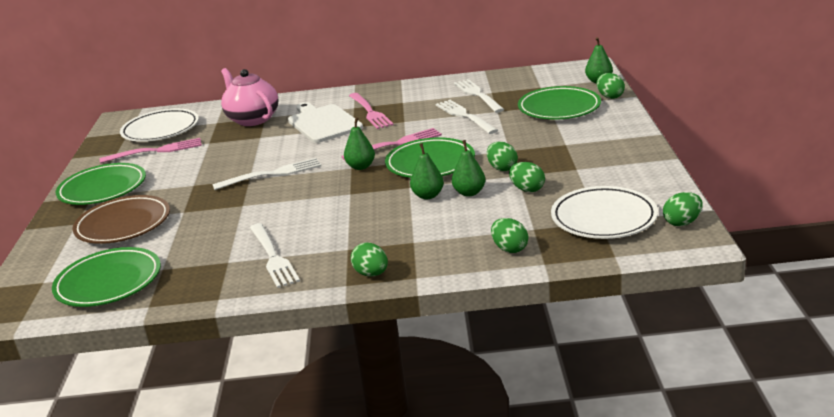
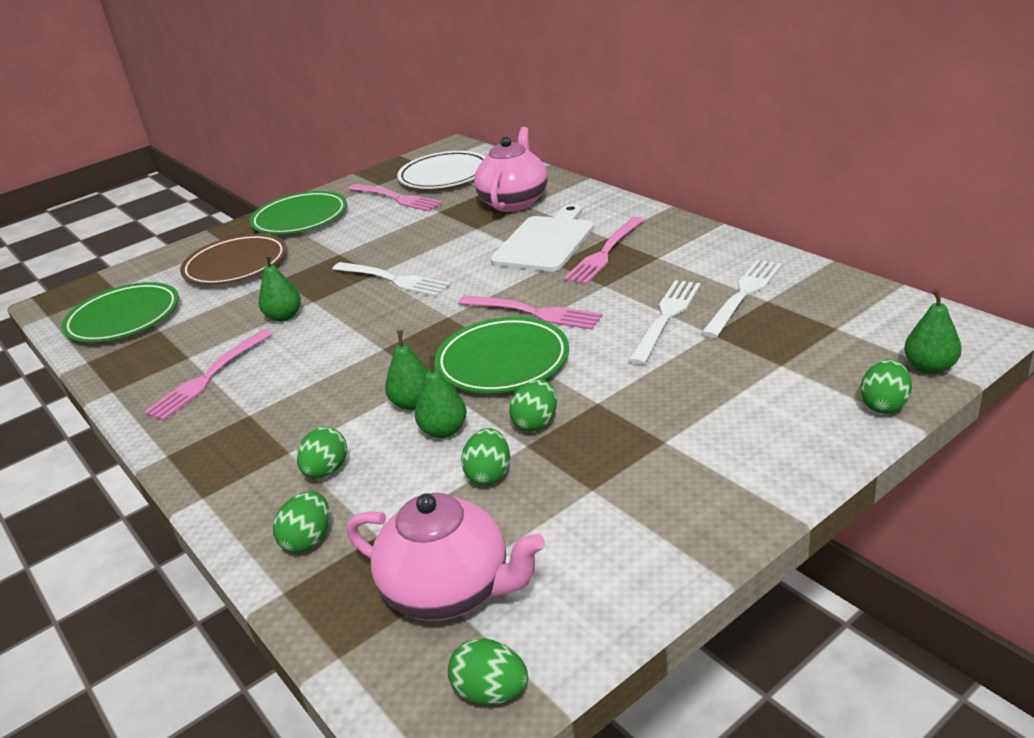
camera: 55 degrees right, 5 degrees up
white fork [250,223,300,288] -> pink fork [144,329,273,421]
green pear [344,117,375,170] -> green pear moved to [259,254,301,322]
green egg [351,243,388,276] -> green egg moved to [297,427,347,478]
green plate [518,86,601,119] -> none
white plate [551,186,658,239] -> pink teapot [347,493,545,621]

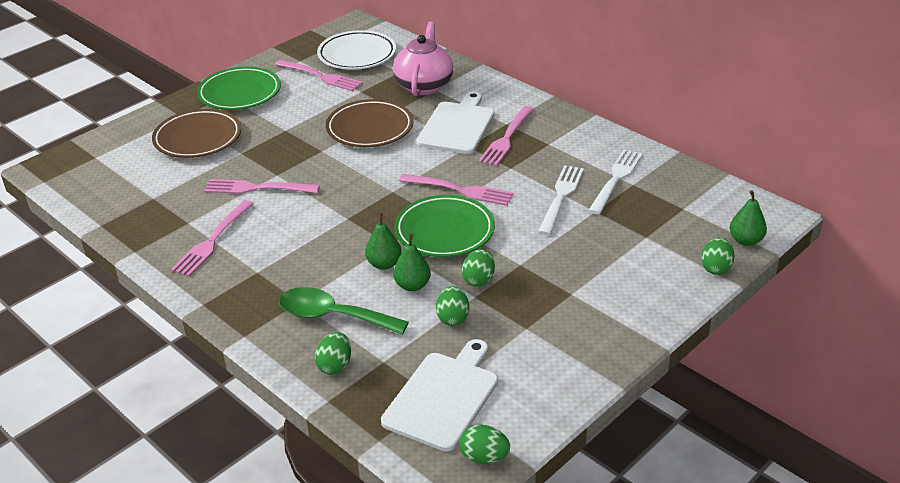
camera: 10 degrees left, 5 degrees up
green plate [61,282,179,342] -> none
green pear [259,254,301,322] -> pink fork [204,179,320,194]
green egg [297,427,347,478] -> green spoon [279,287,409,335]
white fork [332,262,451,297] -> none
pink teapot [347,493,545,621] -> white cutting board [381,339,498,452]
none -> brown plate [326,99,413,147]

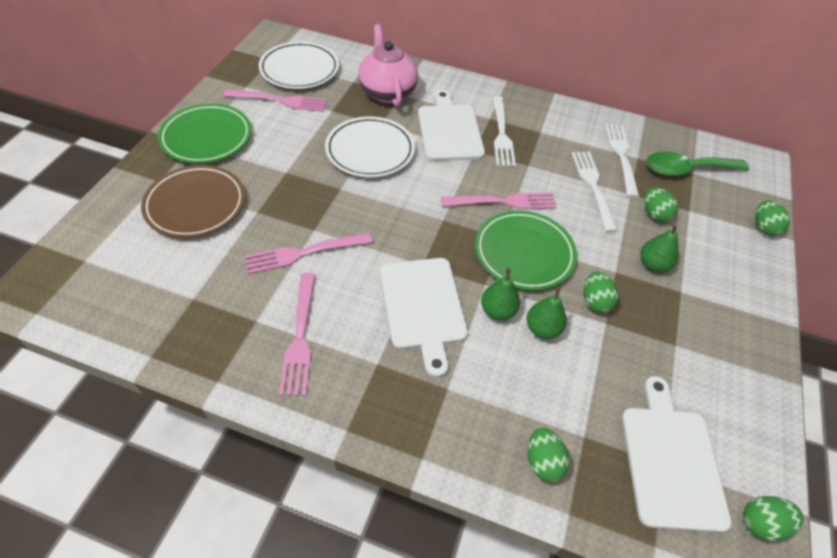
camera: 30 degrees left, 15 degrees up
green spoon [279,287,409,335] -> green spoon moved to [646,151,749,176]
brown plate [326,99,413,147] -> white plate [325,116,415,178]
green egg [436,286,469,326] -> green egg moved to [644,187,678,222]
pink fork [478,106,534,166] -> white fork [493,96,516,167]
green pear [730,190,767,246] -> green pear moved to [640,224,678,272]
none -> white cutting board [380,258,468,378]

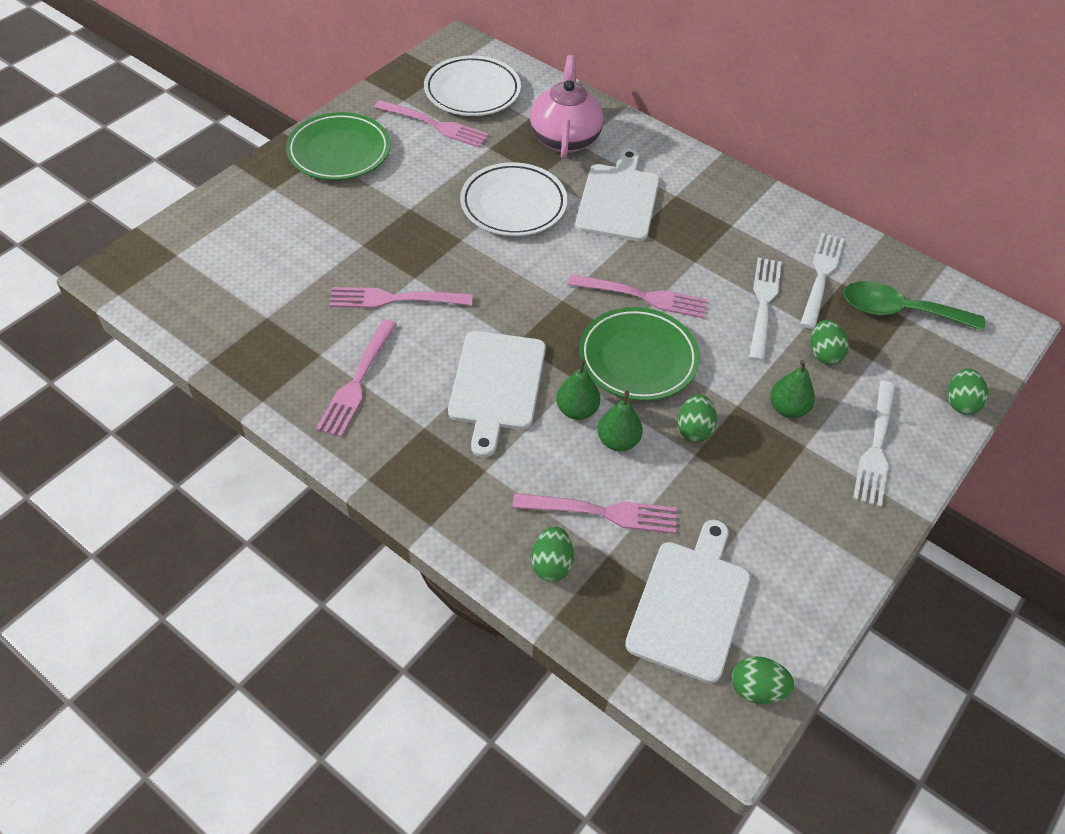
camera: 20 degrees right, 0 degrees up
brown plate [141,165,245,238] -> none
white fork [493,96,516,167] -> white fork moved to [853,381,896,507]
none -> pink fork [513,493,677,534]

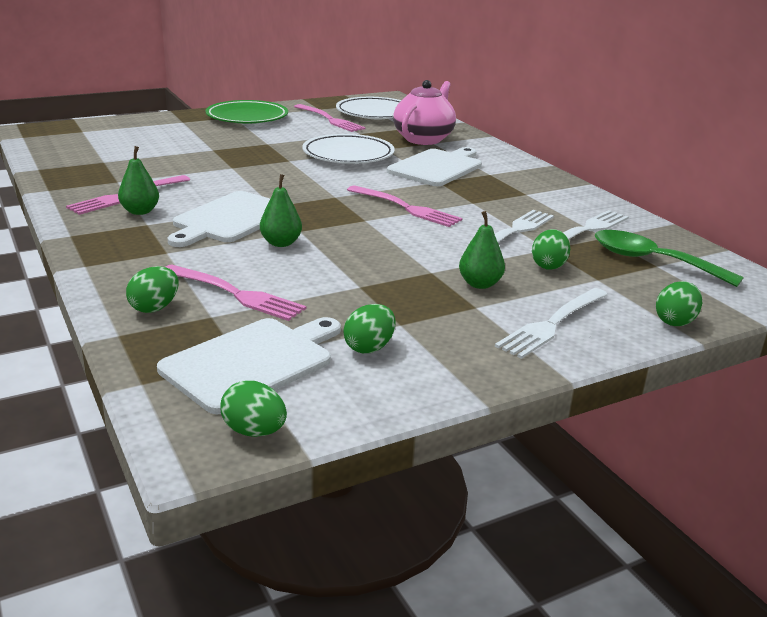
camera: 25 degrees right, 25 degrees down
pink fork [329,287,473,308] -> none
green plate [579,307,700,401] -> none
green pear [597,391,643,451] -> green pear moved to [118,146,159,215]
green egg [678,394,717,442] -> green egg moved to [343,304,396,353]

